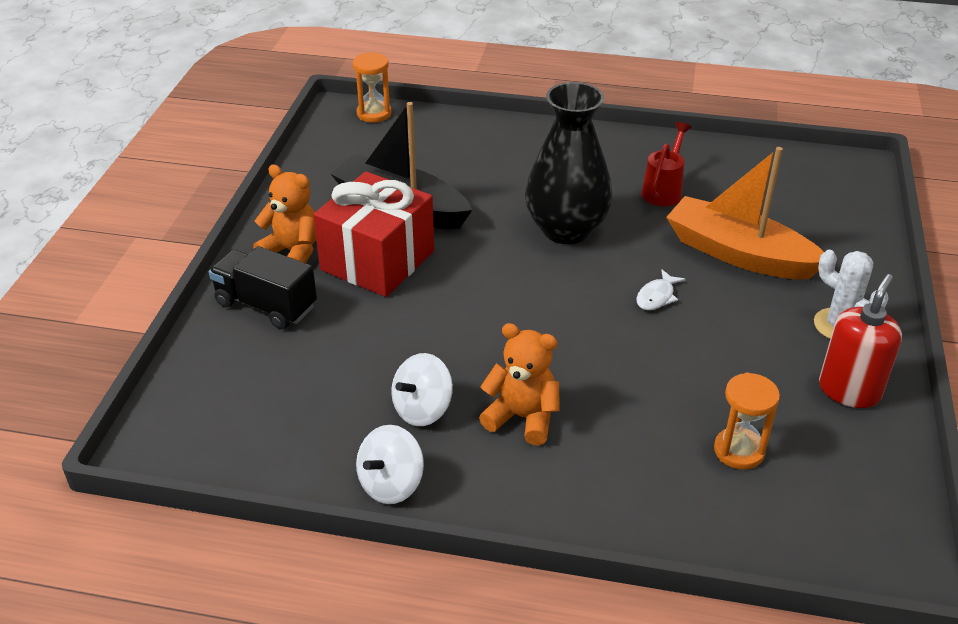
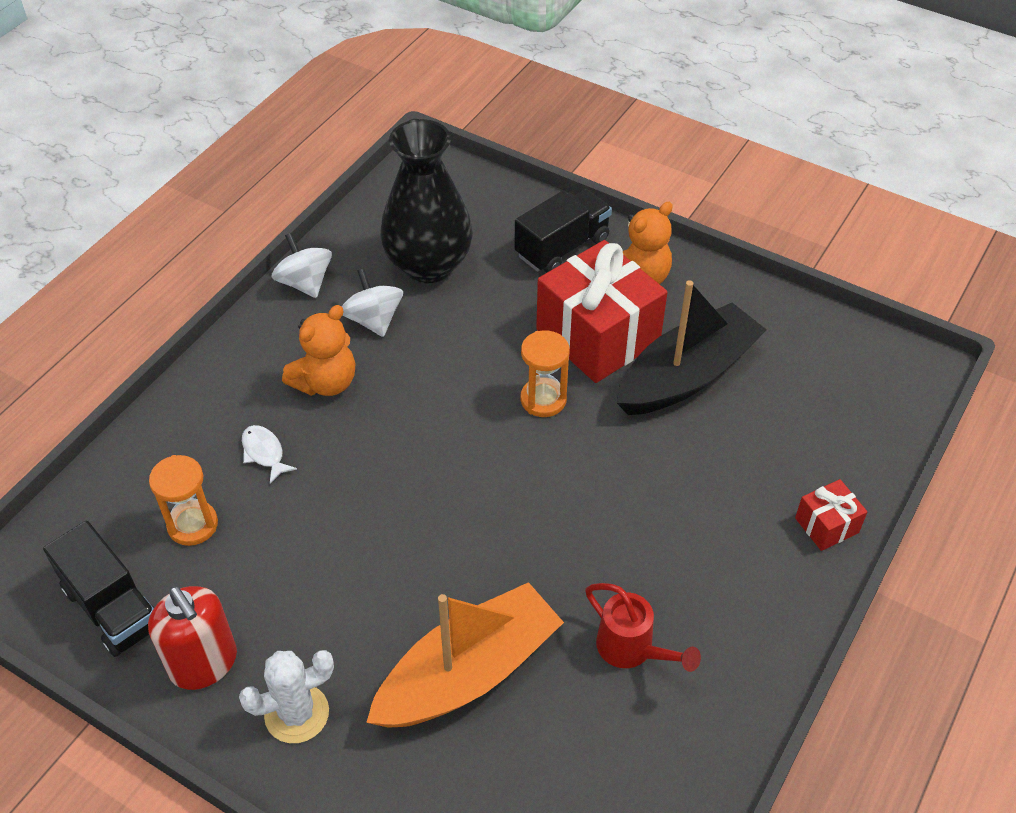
camera: 110 degrees right, 10 degrees up
orange hourglass [352,52,391,123] -> orange hourglass moved to [521,330,569,417]
black vase [525,82,613,244] -> black vase moved to [380,119,473,283]
white fish [636,269,686,310] -> white fish moved to [242,425,297,483]
none -> black truck [43,521,155,657]
none -> red gift [795,479,867,551]

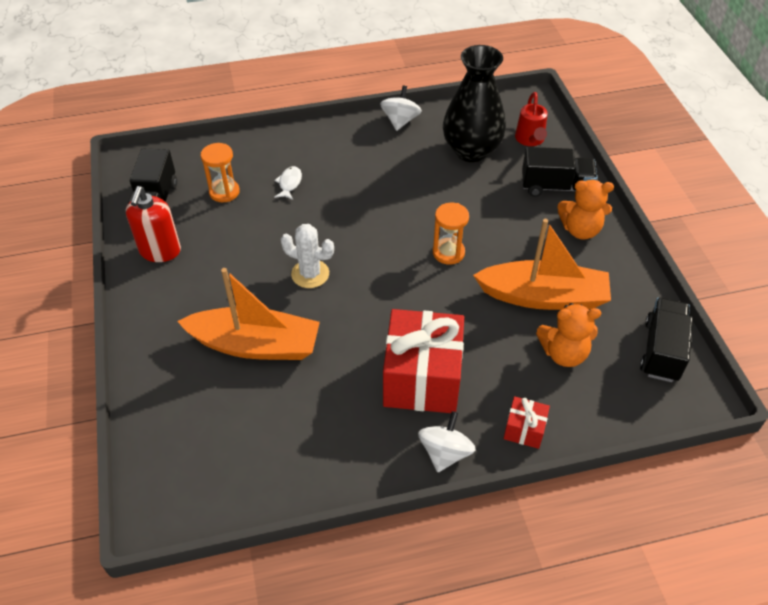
camera: 45 degrees right, 0 degrees up
white cactus [239,650,334,743] -> white cactus moved to [281,224,334,288]
orange teddy bear [282,305,355,396] -> orange teddy bear moved to [536,303,601,367]
white spinning top [342,268,403,337] -> white spinning top moved to [418,411,476,472]
red gift [536,240,667,383] -> red gift moved to [383,309,464,413]
red watering can [585,583,701,672] -> red watering can moved to [515,92,548,146]
black boat [617,280,767,415] -> orange boat [473,219,611,310]
none -> black truck [640,298,693,382]

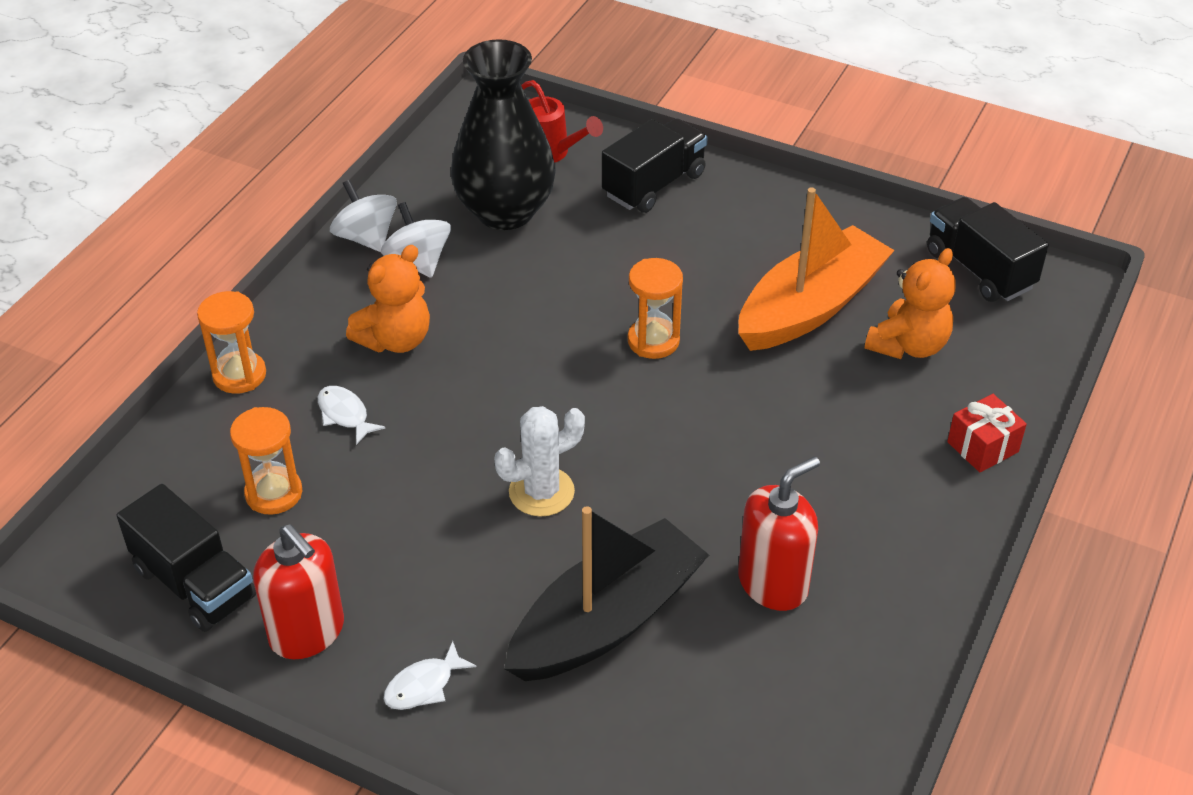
camera: 50 degrees left, 5 degrees down
orange boat [177,268,320,360] -> black boat [504,506,709,681]
red gift [383,309,464,413] -> none
white spinning top [418,411,476,472] -> white spinning top moved to [381,202,451,278]
orange teddy bear [558,180,614,239] -> orange teddy bear moved to [346,245,430,353]
none -> orange hourglass [197,291,266,394]
none -> white fish [384,641,477,710]
none -> red soap dispenser [738,456,820,611]

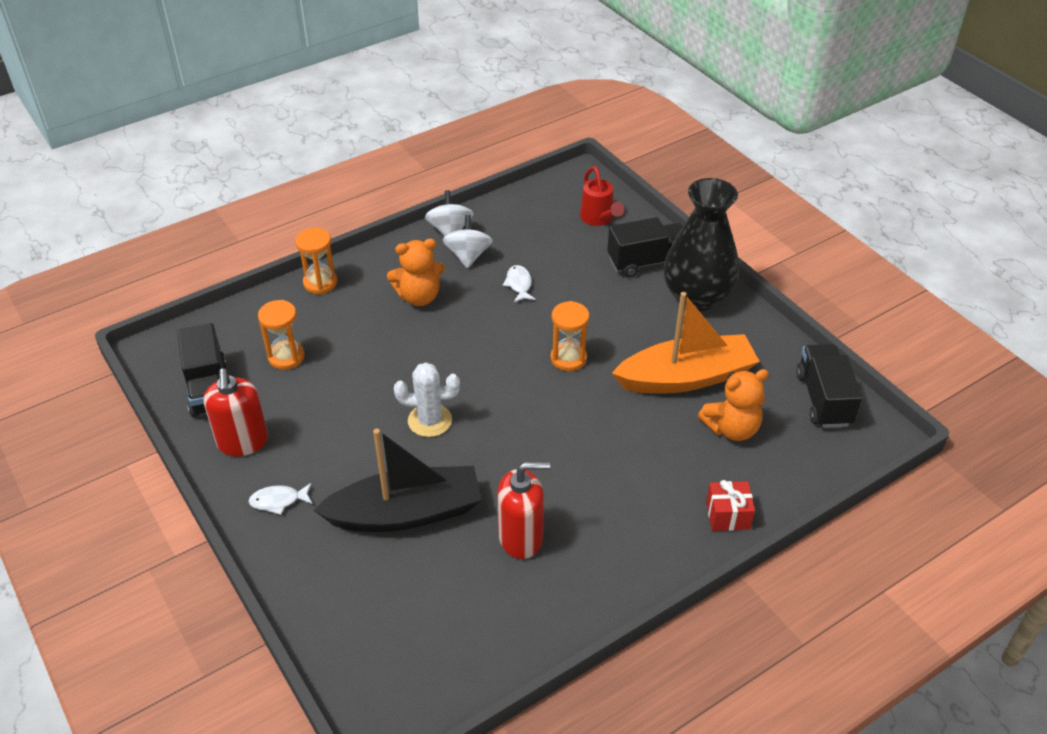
camera: 30 degrees right, 0 degrees up
white fish [318,386,385,445] -> white fish moved to [503,265,536,302]
black vase [451,39,556,230] -> black vase moved to [664,178,739,311]

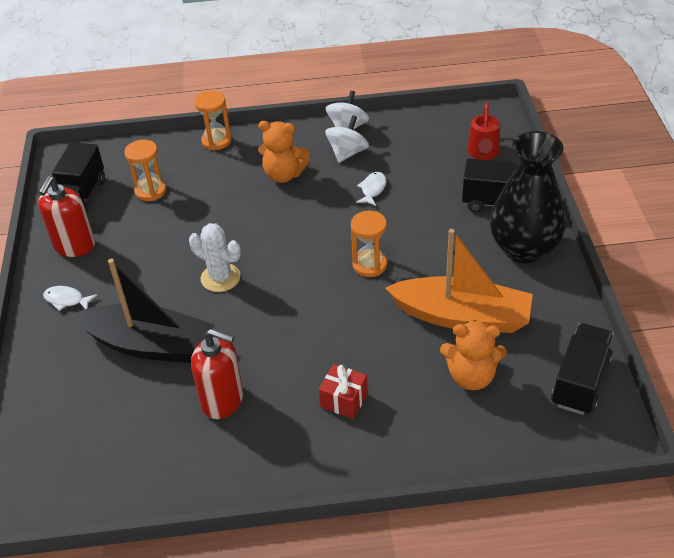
camera: 30 degrees right, 0 degrees up
red gift [706,480,755,531] -> red gift moved to [319,364,368,419]

